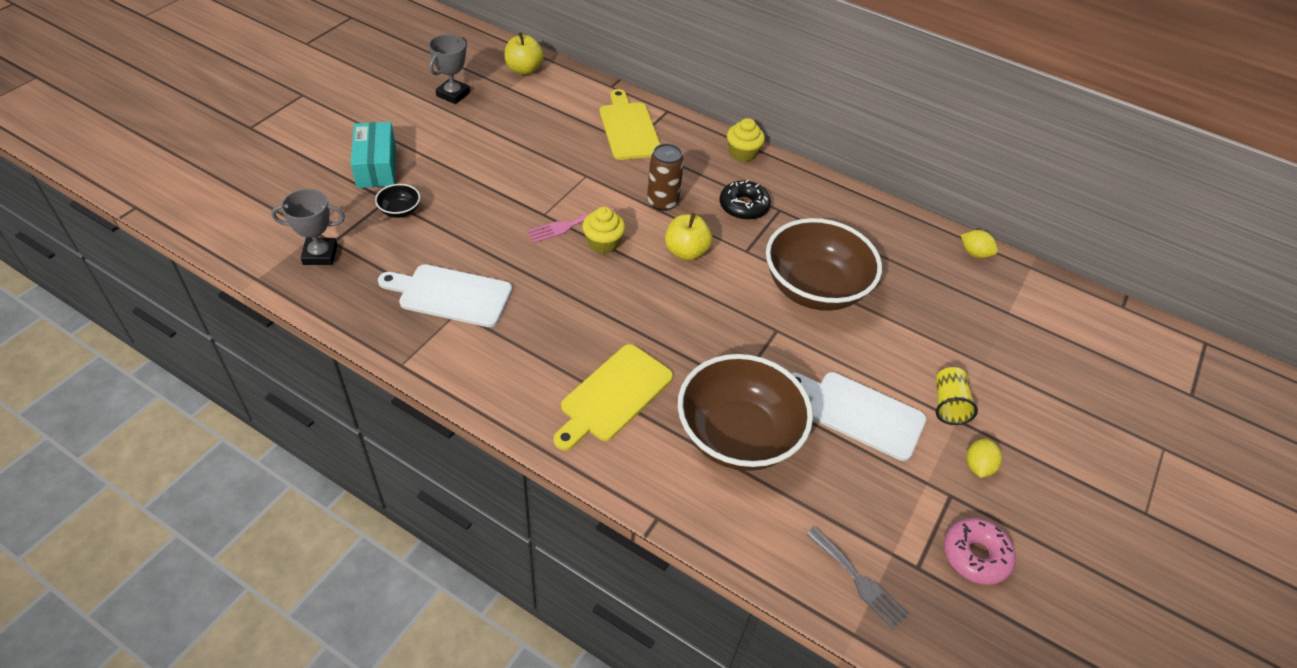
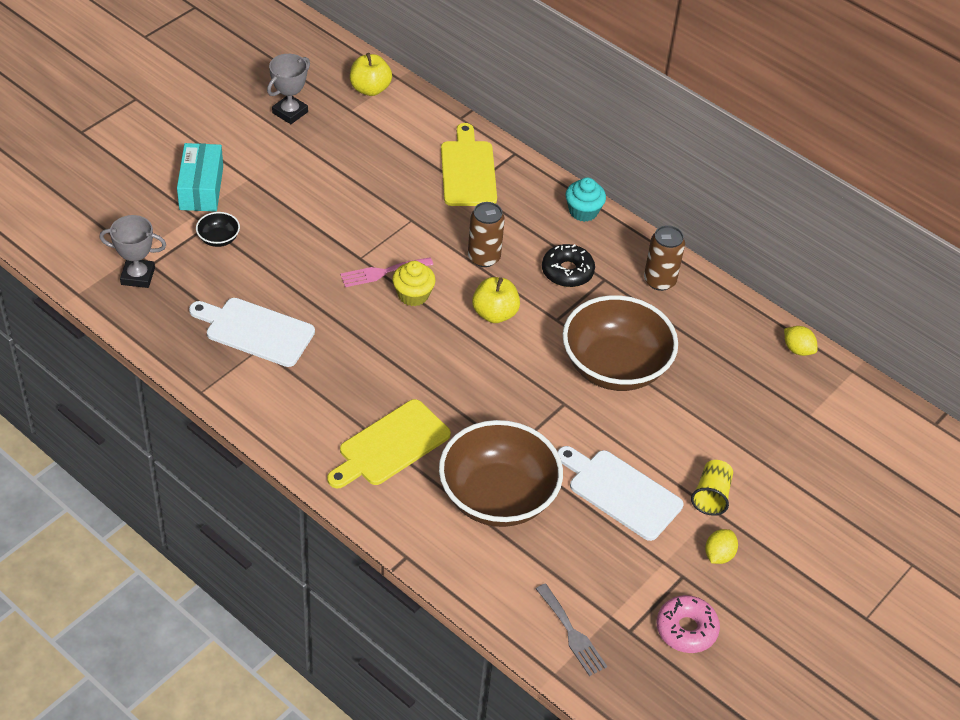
camera: 10 degrees right, 0 degrees up
yellow cupcake [727,118,765,162] -> turquoise cupcake [566,177,606,222]
none -> brown can [644,225,685,291]

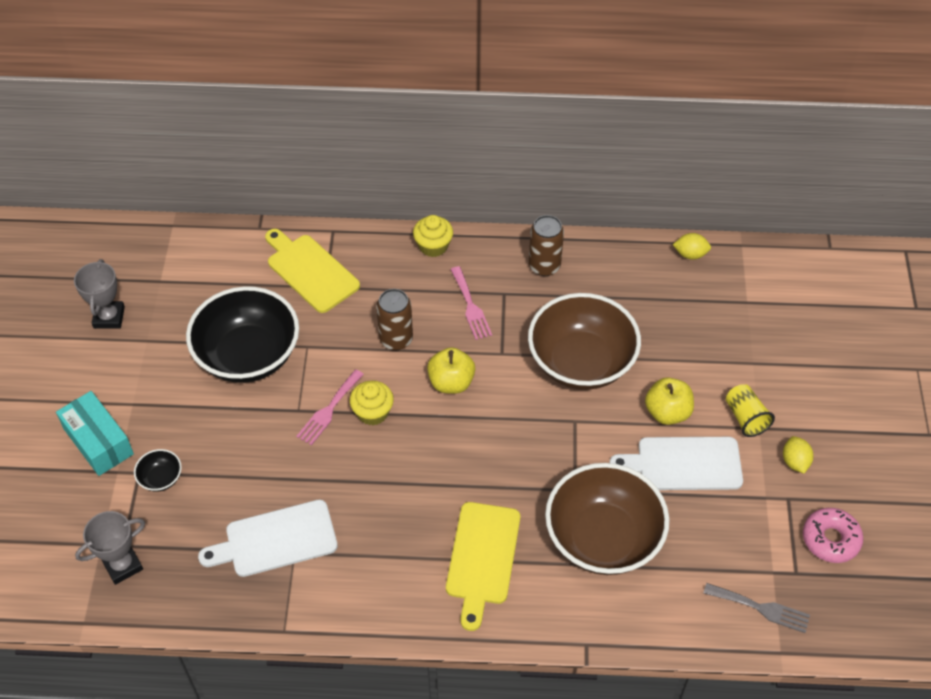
camera: 35 degrees left, 5 degrees up
yellow apple [350,53,392,96] -> yellow apple moved to [645,377,694,425]
black donut [542,244,595,287] -> pink fork [450,266,492,340]
turquoise cupcake [566,177,606,222] -> yellow cupcake [413,215,453,257]
none -> black bowl [186,286,299,383]

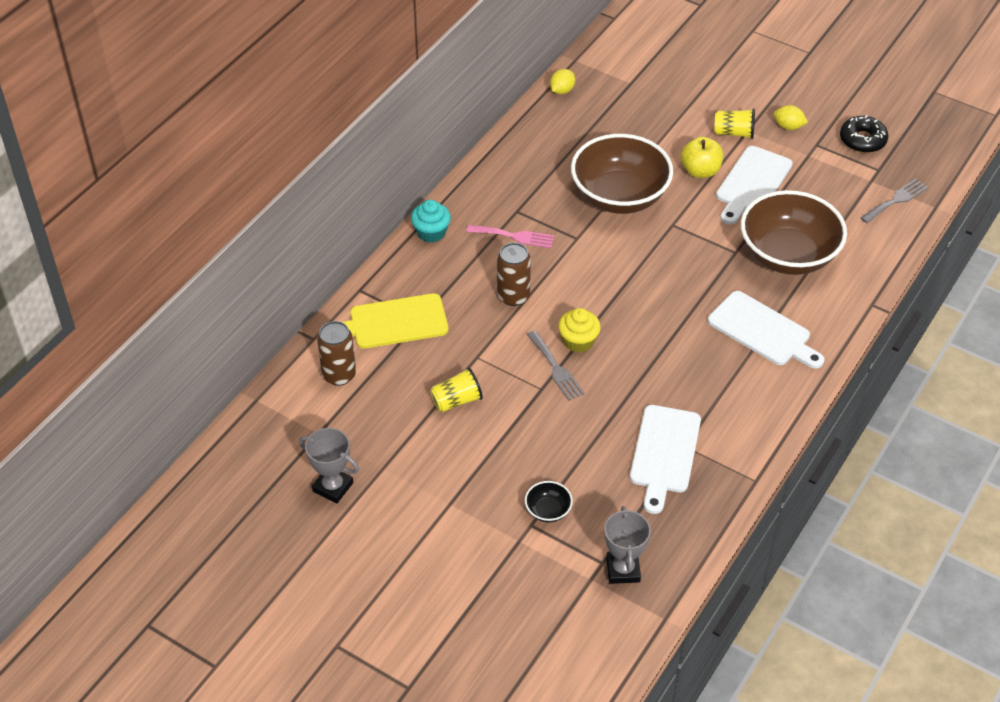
camera: 60 degrees left, 5 degrees down
turquoise box [56,391,134,476] -> none
black bowl [186,286,299,383] -> yellow cup [430,367,483,412]
pink fork [296,369,364,446] -> grey fork [527,330,584,401]
yellow cupcake [413,215,453,257] -> turquoise cupcake [411,200,451,243]
yellow apple [427,347,475,394] -> none
yellow cutting board [446,502,520,631] -> white cutting board [708,291,824,369]
brown can [529,215,564,276] -> brown can moved to [317,321,356,386]
pink donut [803,508,863,563] -> black donut [840,115,889,153]

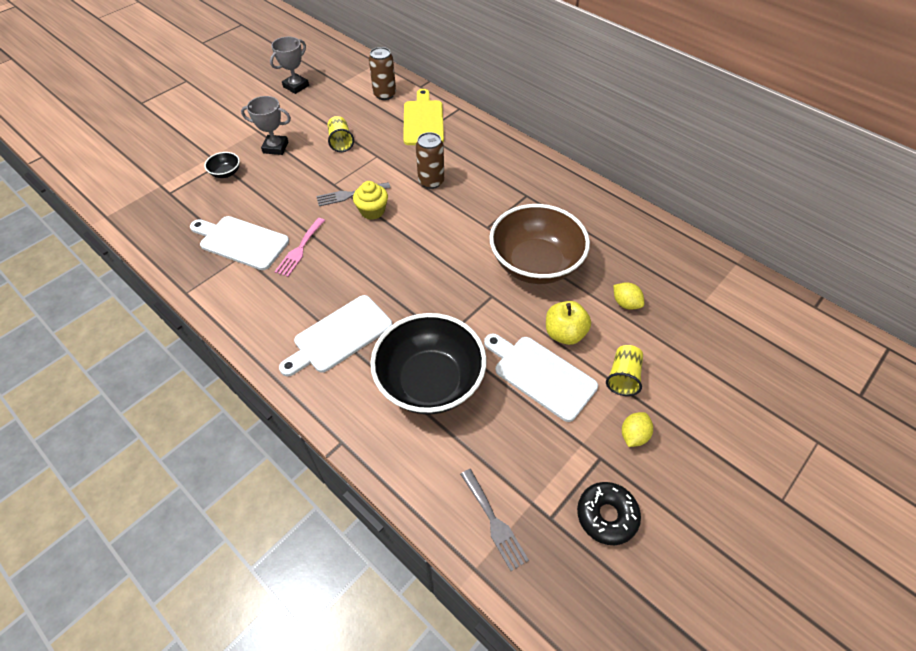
camera: 100 degrees right, 5 degrees up
turquoise cupcake [411,200,451,243] -> none
pink fork [466,225,554,248] -> pink fork moved to [275,218,325,277]
yellow lemon [550,69,575,94] -> yellow lemon moved to [613,282,644,310]
grey trophy [604,506,651,584] -> grey trophy moved to [241,96,291,155]
brown bowl [741,190,847,275] -> black bowl [370,313,487,414]

